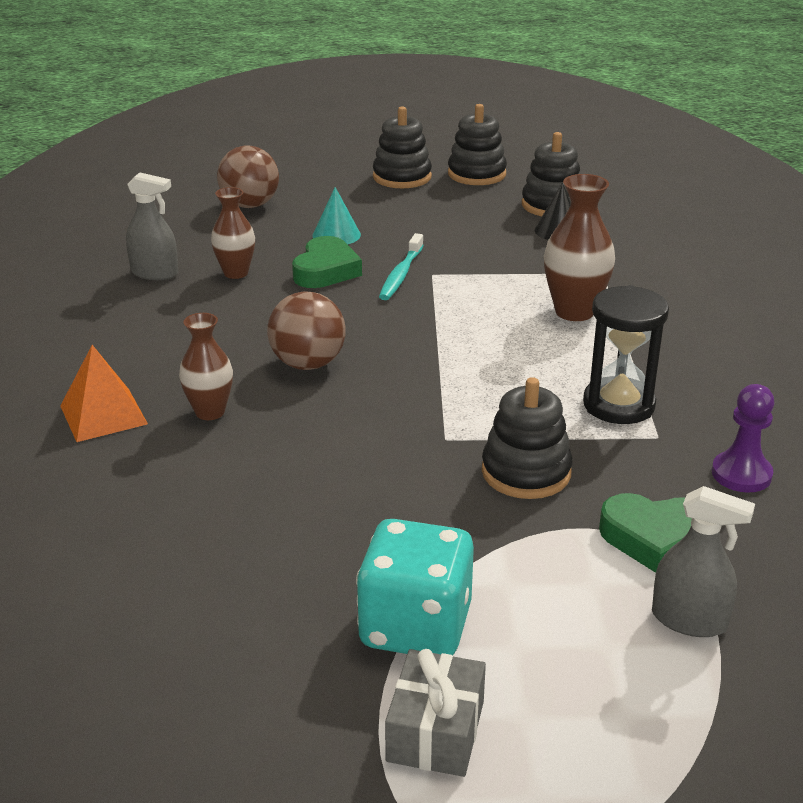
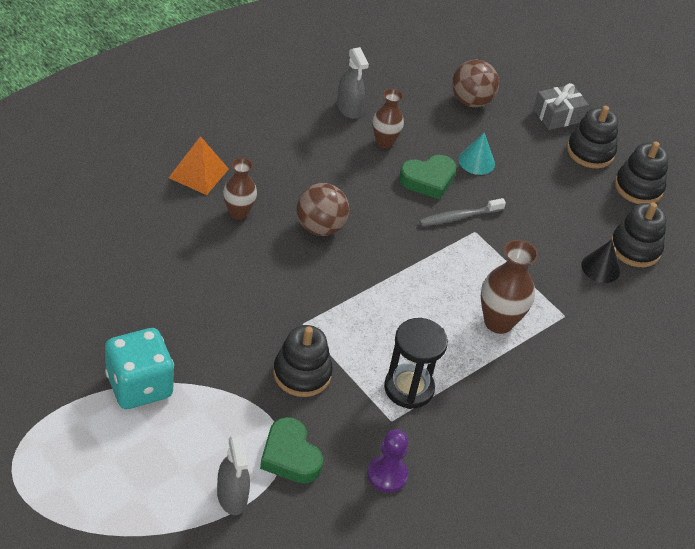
camera: 45 degrees right, 15 degrees up
turquoise toothbrush [379,233,424,300] -> grey toothbrush [419,198,506,226]
grey gift [385,649,486,777] -> grey gift moved to [533,83,589,130]

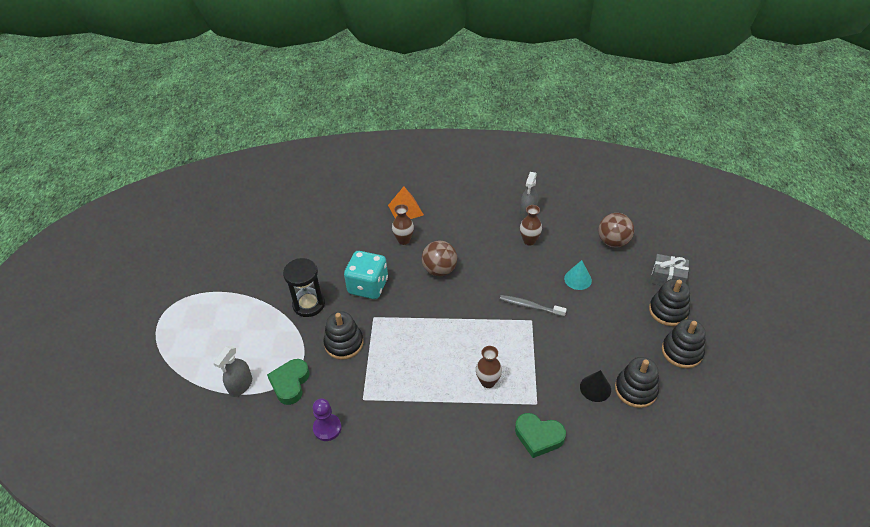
camera: 50 degrees right, 0 degrees up
turquoise dice [105,328,174,409] -> turquoise dice moved to [344,251,388,299]
black hourglass [384,318,448,409] -> black hourglass moved to [283,258,325,317]
green heart [399,155,457,200] -> green heart moved to [515,413,566,458]
brown vase [481,239,538,334] -> brown vase [476,346,502,388], size x0.66

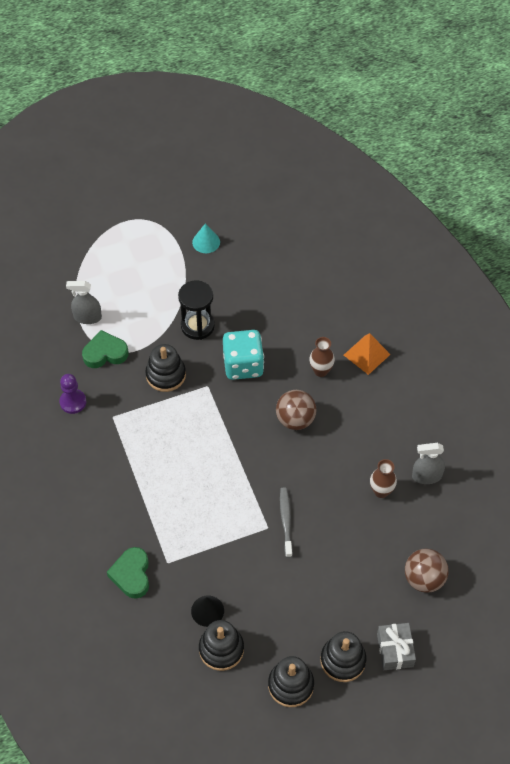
camera: 65 degrees right, 10 degrees up
brown vase [476,346,502,388] -> none
turquoise cone [564,260,592,290] -> turquoise cone moved to [192,223,220,253]

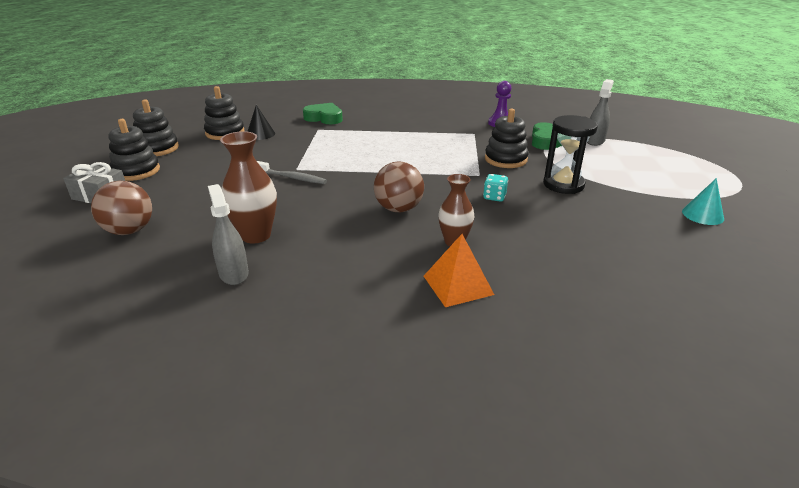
camera: 115 degrees right, 25 degrees down
turquoise dice [223,330,264,380] -> turquoise dice [483,174,508,202], size x0.46
brown vase [370,459,397,498] -> brown vase [220,131,277,244], size x1.51
grey spray bottle [412,443,445,484] -> grey spray bottle turned 45 degrees counterclockwise [208,184,249,285]

